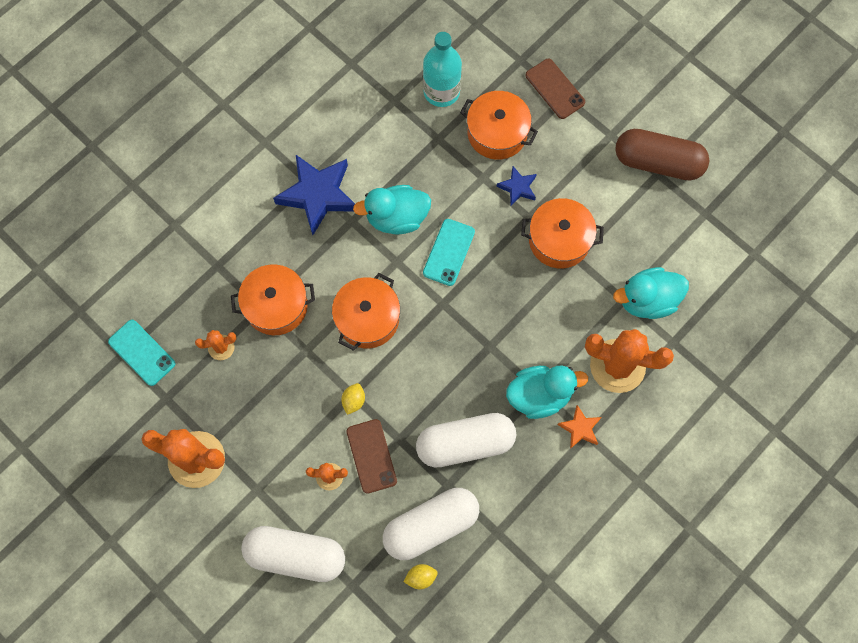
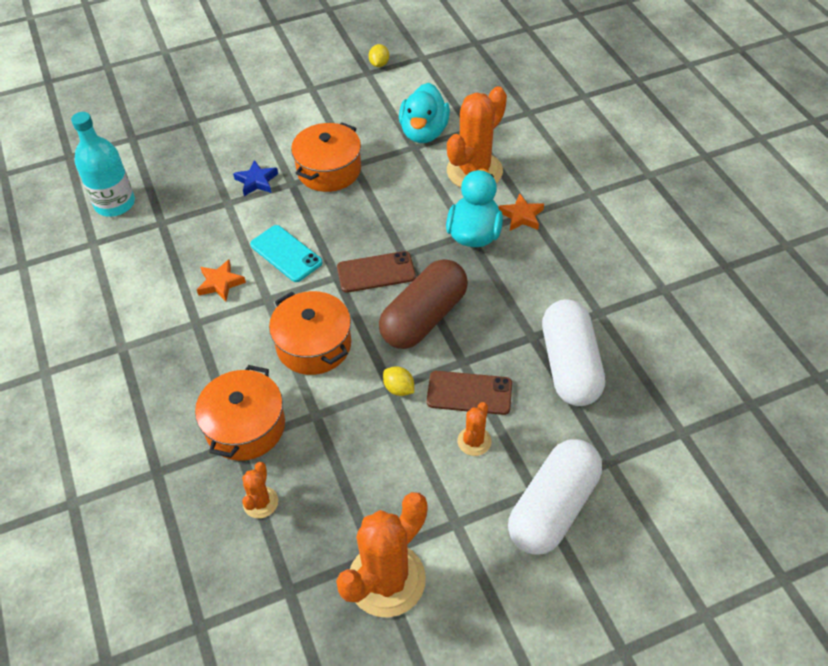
camera: 65 degrees left, 20 degrees down
turquoise phone [108,320,175,386] -> none
blue star [273,155,355,235] -> none
turquoise duck [353,185,431,234] -> orange star [197,259,246,301]
yellow lemon [403,564,437,589] -> yellow lemon moved to [369,44,389,67]
white capsule [416,413,516,467] -> none
orange pot [460,91,538,160] -> none
brown phone [526,59,585,119] -> brown phone moved to [337,251,416,293]
brown capsule [615,129,709,181] -> brown capsule moved to [379,259,468,349]

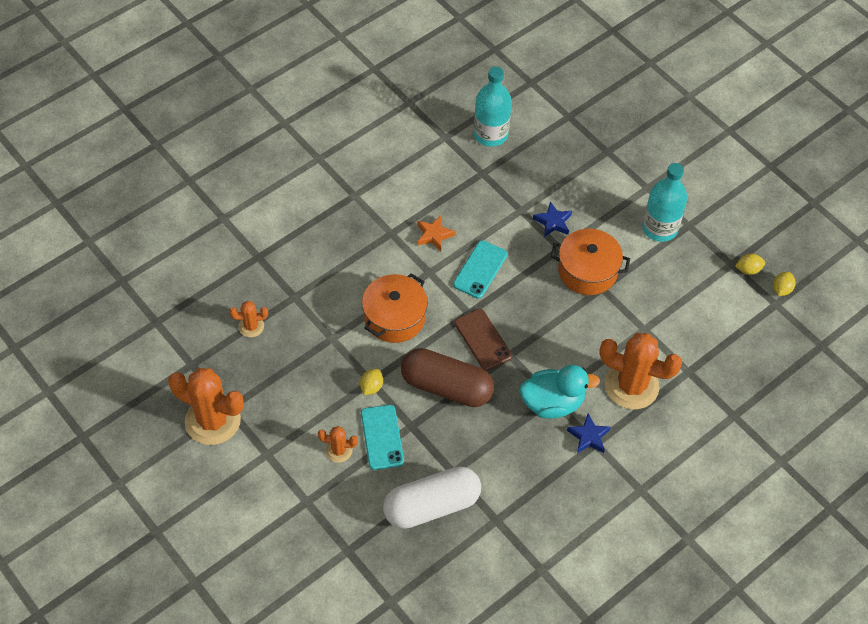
camera: 70 degrees right, 5 degrees up
orange pot [195,365,285,461] -> none
turquoise duck [399,83,450,143] -> none
brown phone [427,371,512,415] -> turquoise phone [361,405,404,470]
orange star [499,193,544,231] -> blue star [567,413,611,453]
white capsule [508,439,602,555] -> none
none -> turquoise bottle [642,163,687,242]
none -> yellow lemon [773,272,796,296]

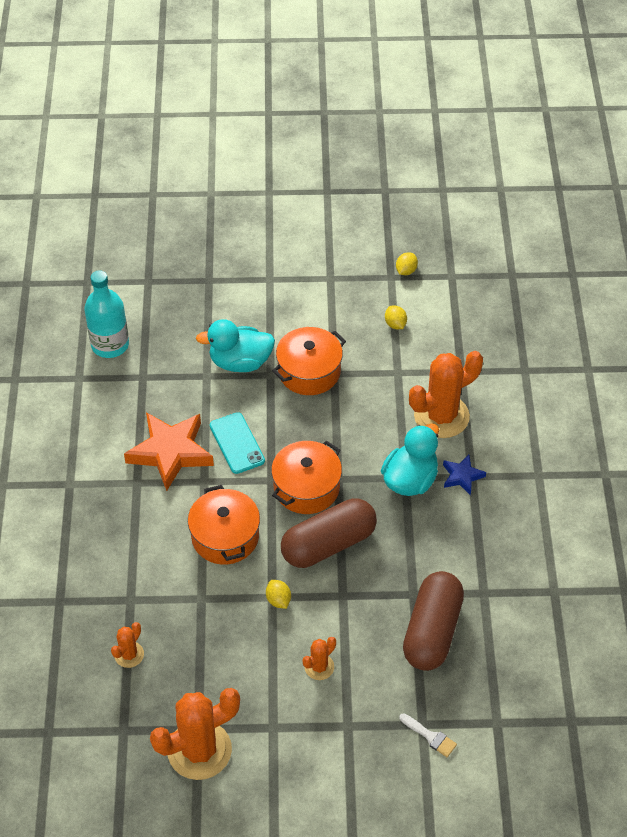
camera: 50 degrees left, 5 degrees down
turquoise phone [361,405,404,470] -> none
white capsule [383,466,481,529] -> brown capsule [403,571,464,671]
orange star [417,215,456,251] -> orange star [124,412,214,491], size x2.01
brown phone [454,309,512,370] -> orange pot [271,441,342,514]
blue star [533,201,572,237] -> turquoise duck [196,319,275,372]
turquoise bottle [642,163,687,242] -> none
yellow lemon [773,272,796,296] -> yellow lemon moved to [385,306,407,329]
none -> white brush [399,713,457,757]

